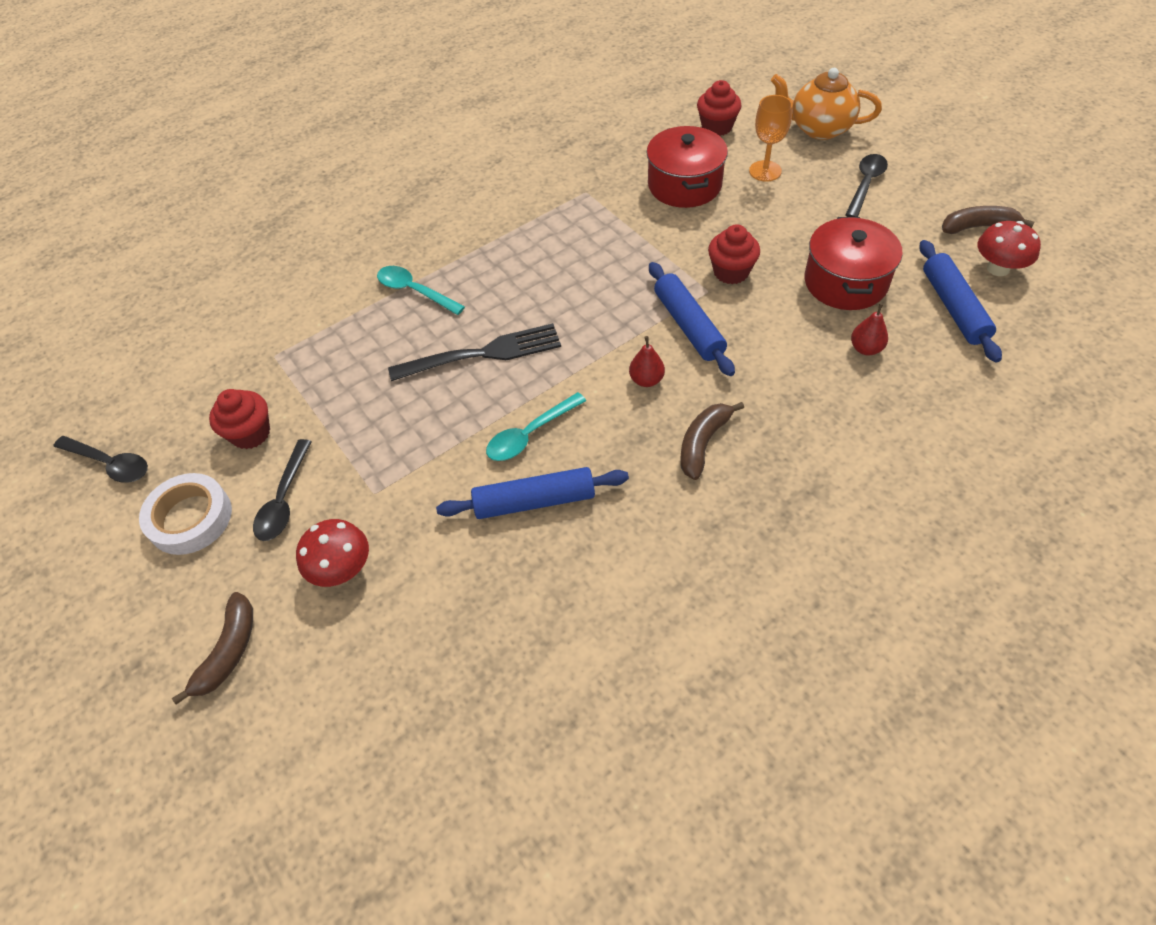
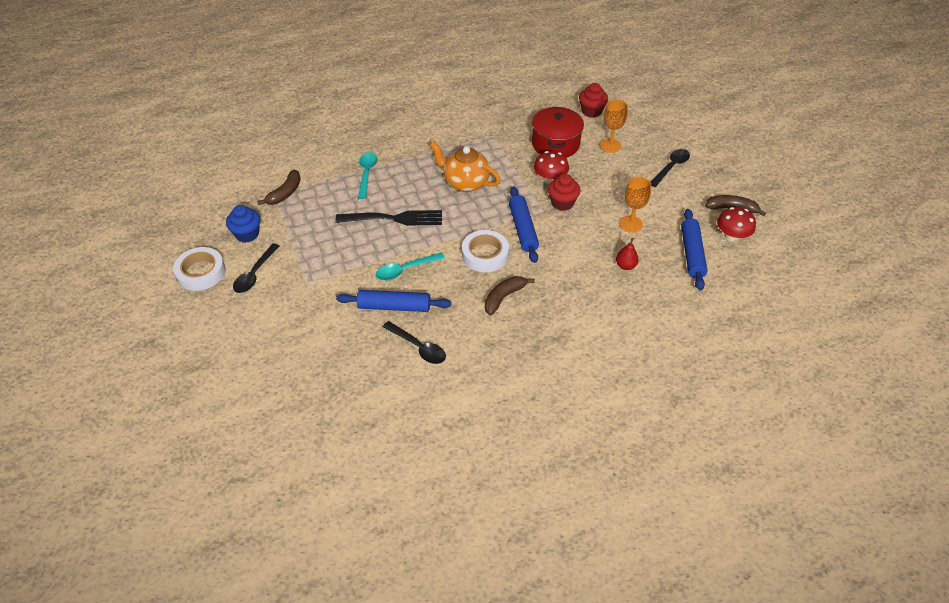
camera: 10 degrees right, 5 degrees down
black spoon [54,436,148,483] -> black spoon moved to [383,321,446,364]
brown banana [172,592,253,705] -> brown banana moved to [257,170,301,205]
red cupcake [209,389,270,449] -> blue cupcake [226,205,260,243]
red mushroom [296,519,369,587] -> red mushroom moved to [534,151,569,184]
turquoise spoon [377,266,465,315] -> turquoise spoon turned 45 degrees clockwise [358,152,377,199]
red pear [629,336,665,387] -> white tape [462,230,509,272]
orange teapot [771,68,882,140] -> orange teapot moved to [430,141,501,192]
red pot [804,217,902,310] -> orange goblet [620,177,651,233]

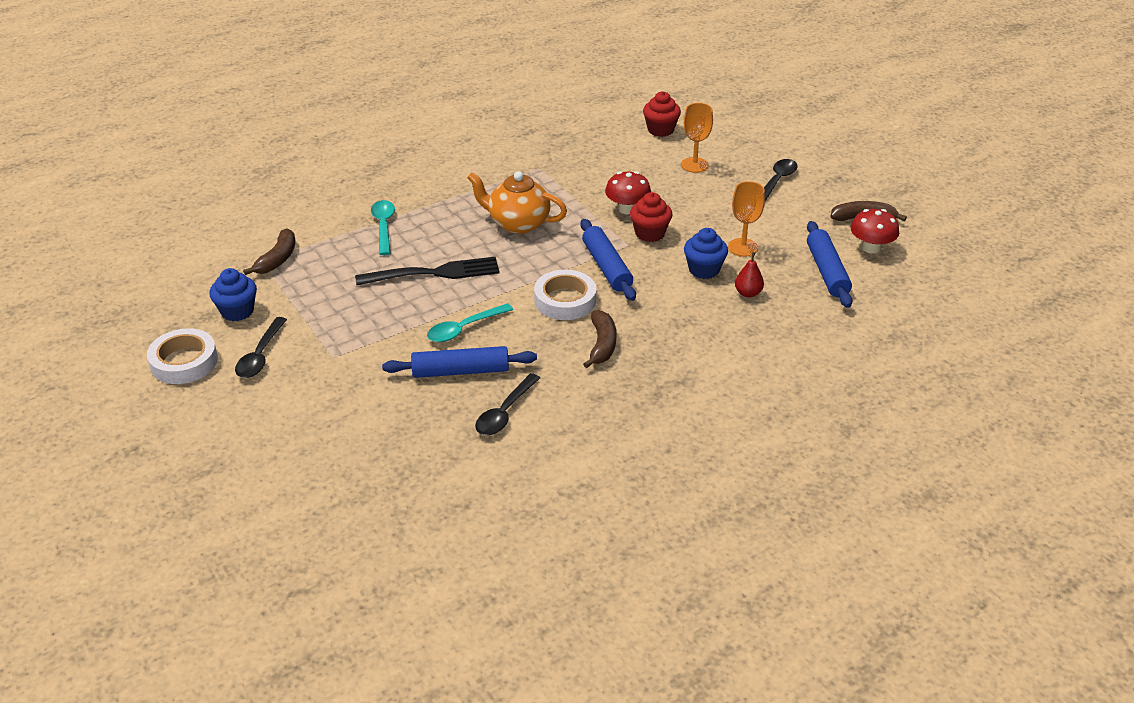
camera: 10 degrees left, 10 degrees down
black spoon [383,321,446,364] -> black spoon turned 90 degrees clockwise [475,373,540,435]
brown banana [485,276,535,315] -> brown banana turned 150 degrees clockwise [583,310,617,368]
red pot [532,107,584,158] -> none
none -> blue cupcake [684,228,728,279]

